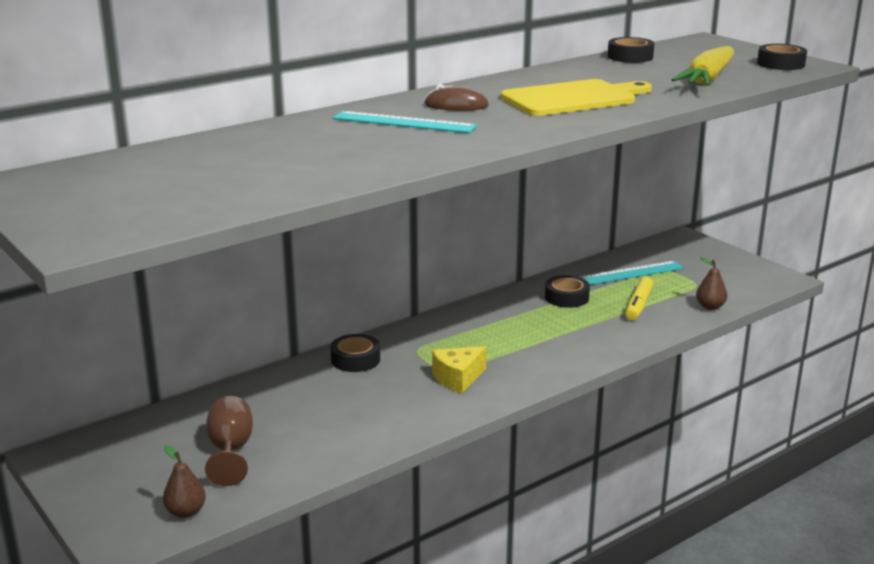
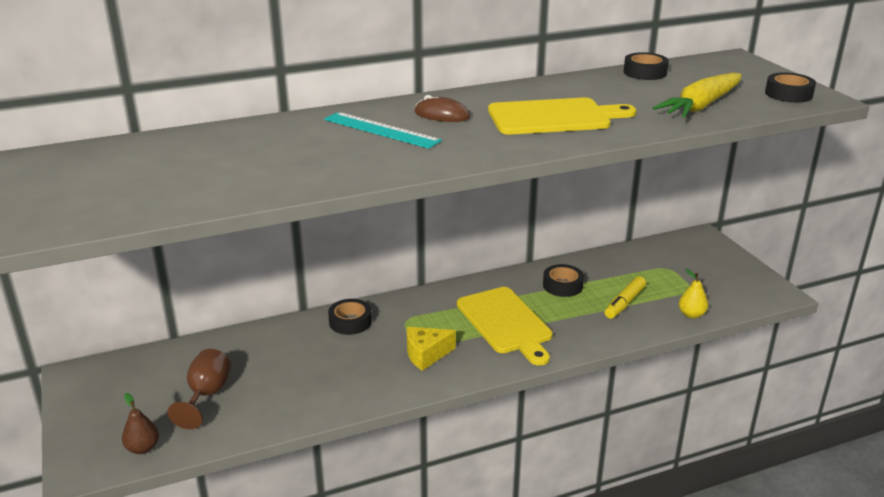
camera: 15 degrees right, 5 degrees up
turquoise ruler [579,261,684,285] -> none
brown pear [696,257,727,310] -> yellow pear [679,269,708,318]
none -> yellow cutting board [457,287,553,366]

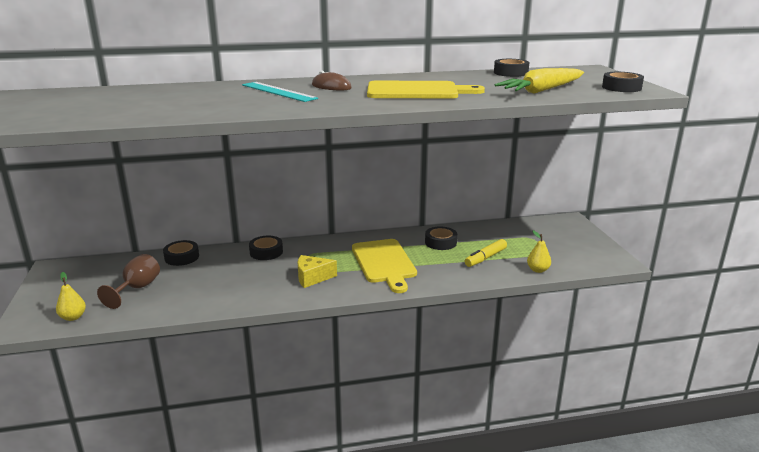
camera: 10 degrees right, 5 degrees down
brown pear [122,393,159,454] -> yellow pear [56,272,86,321]
none -> black tape [163,240,199,266]

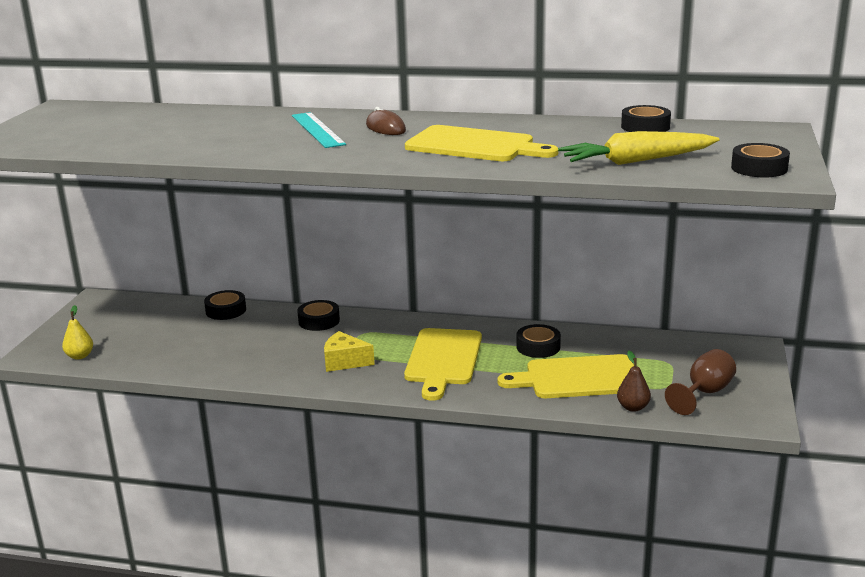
camera: 25 degrees right, 0 degrees up
brown goblet [97,254,160,309] -> brown goblet moved to [665,349,736,415]
yellow marker [465,239,507,267] -> yellow cutting board [498,354,634,398]
yellow pear [527,230,551,273] -> brown pear [617,351,651,412]

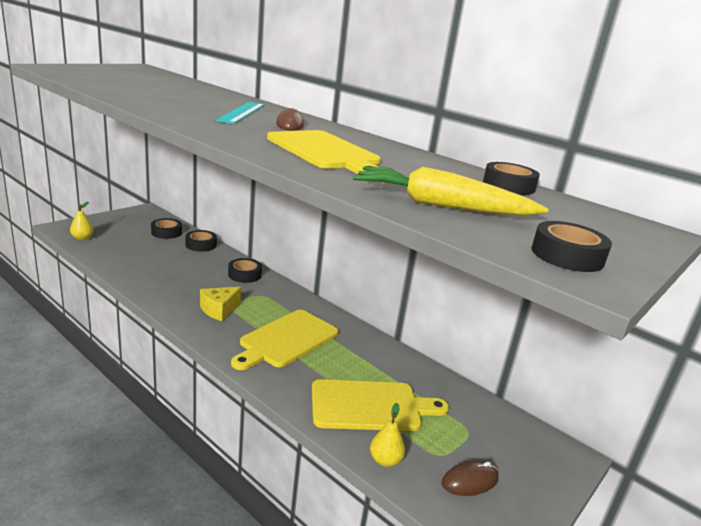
camera: 25 degrees right, 0 degrees up
yellow cheese [324,331,375,372] -> yellow cheese turned 90 degrees counterclockwise [200,287,241,321]
yellow cutting board [498,354,634,398] -> yellow cutting board turned 150 degrees clockwise [312,379,449,431]
black tape [516,324,561,358] -> black tape moved to [151,218,182,239]
brown pear [617,351,651,412] -> yellow pear [370,403,405,467]
brown goblet [665,349,736,415] -> brown mouse [441,460,499,496]

